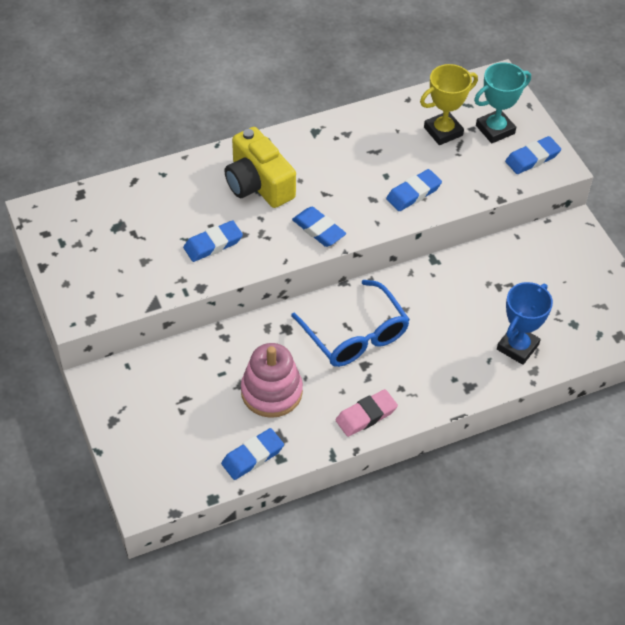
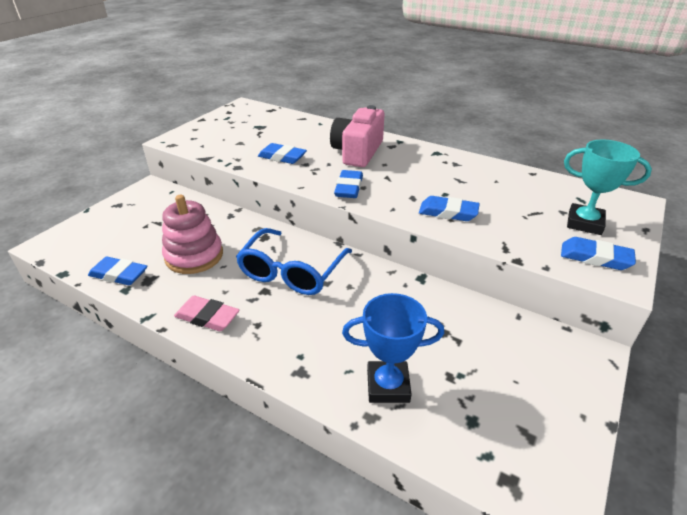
camera: 55 degrees right, 15 degrees down
yellow camera [224,127,296,208] -> pink camera [330,105,385,167]
yellow trophy [420,64,478,145] -> none

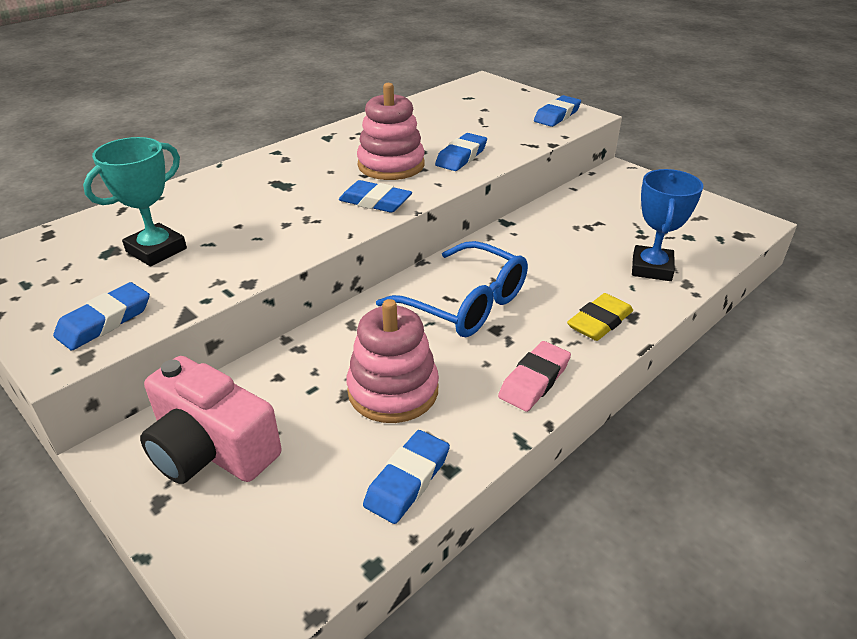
camera: 75 degrees left, 0 degrees up
blue eraser [258,143,307,164] -> blue eraser moved to [53,282,150,350]
pink camera [330,105,385,167] -> pink camera moved to [140,356,282,484]
turquoise trophy [564,140,652,235] -> turquoise trophy moved to [83,137,187,266]
none -> pink stacking toy [357,83,425,180]
none -> yellow eraser [567,293,633,341]

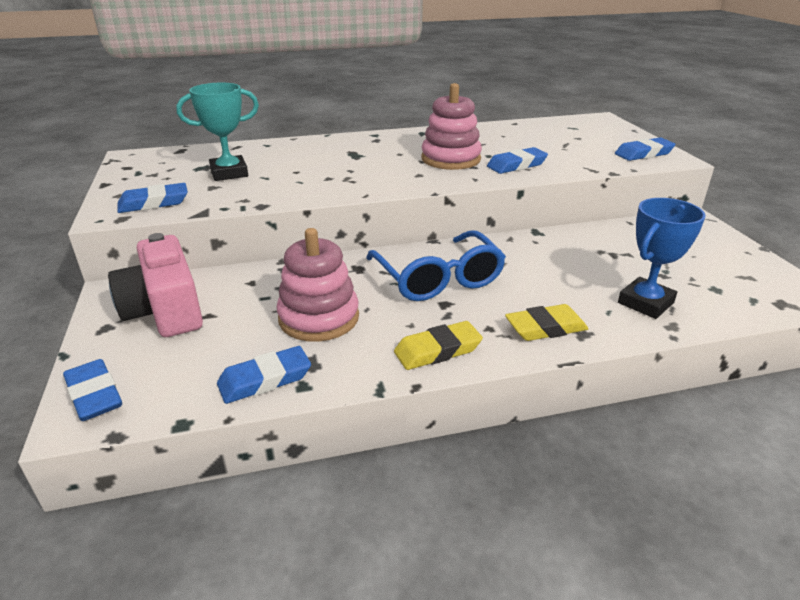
camera: 30 degrees right, 5 degrees down
blue eraser [339,180,412,213] -> blue eraser moved to [63,359,122,421]
pink eraser [498,341,571,412] -> yellow eraser [394,321,483,370]

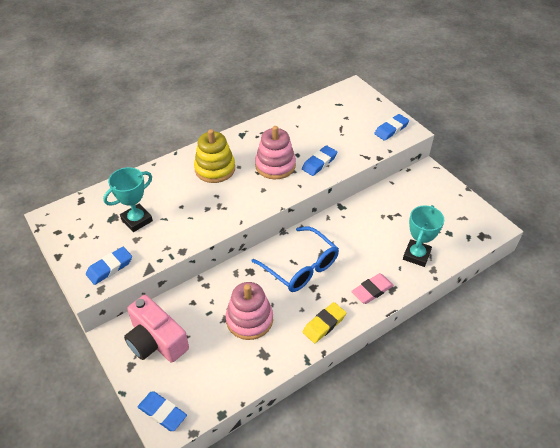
camera: 20 degrees left, 15 degrees up
blue eraser [217,346,311,404] -> none
yellow eraser [505,304,588,341] -> pink eraser [351,273,394,304]
blue trophy [618,198,706,319] -> turquoise trophy [403,205,444,267]
none -> yellow stacking toy [194,129,235,183]

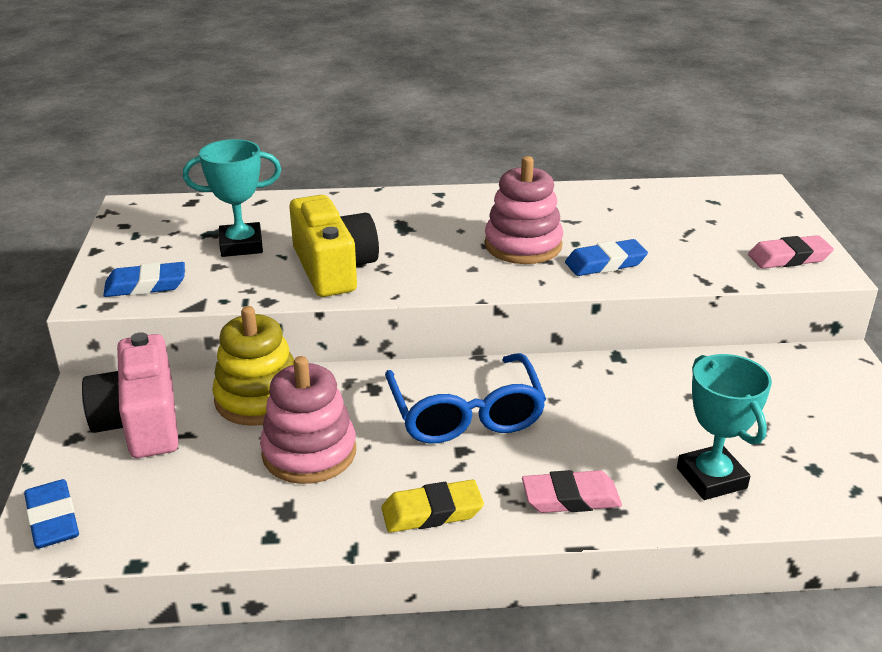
camera: 30 degrees right, 15 degrees down
yellow stacking toy [194,129,235,183] -> yellow stacking toy moved to [212,306,294,426]
blue eraser [374,114,409,141] -> pink eraser [748,235,834,269]
turquoise trophy [403,205,444,267] -> turquoise trophy turned 75 degrees counterclockwise [677,354,772,500]
none -> yellow camera [289,195,379,297]

